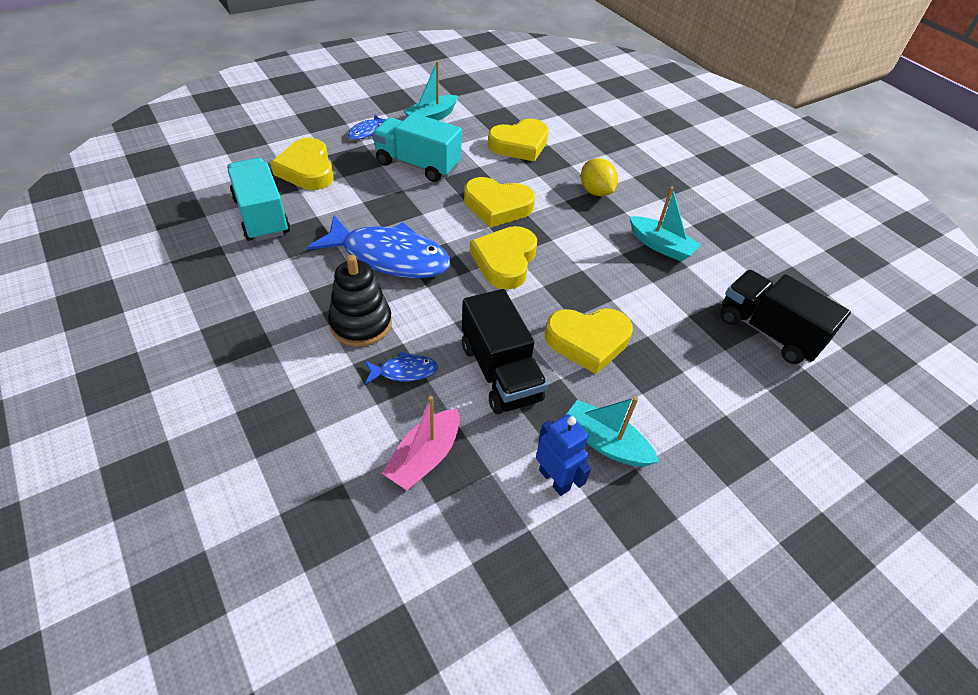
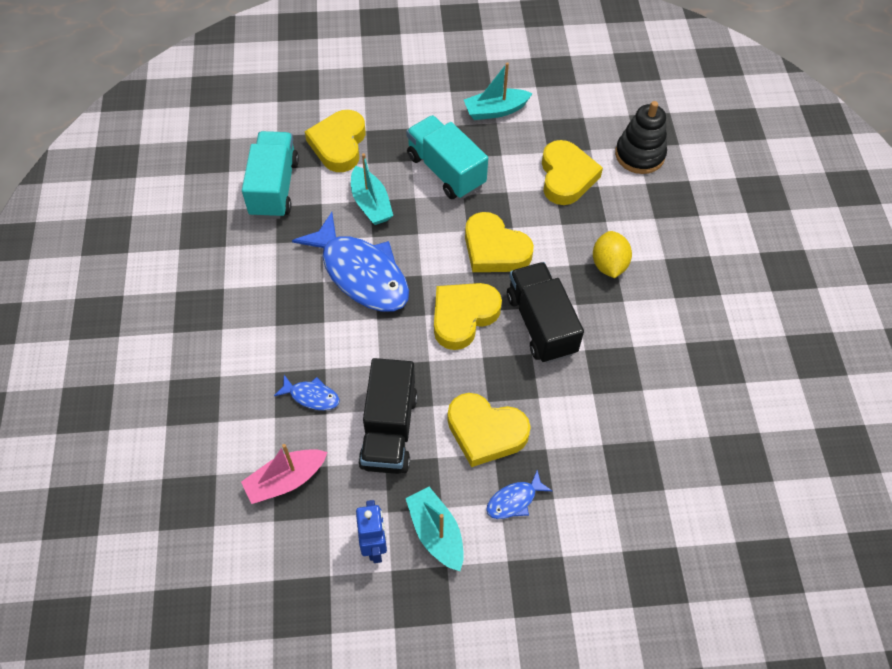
camera: 30 degrees right, 10 degrees up
black stacking toy [328,255,392,347] -> black stacking toy moved to [615,101,667,174]
blue fish [348,114,386,140] -> blue fish moved to [486,470,552,519]
yellow heart [488,119,549,162] -> yellow heart turned 90 degrees counterclockwise [542,140,603,205]
turquoise boat [629,187,701,262] -> turquoise boat moved to [351,153,393,225]
black truck [720,270,851,364] -> black truck moved to [507,262,584,363]

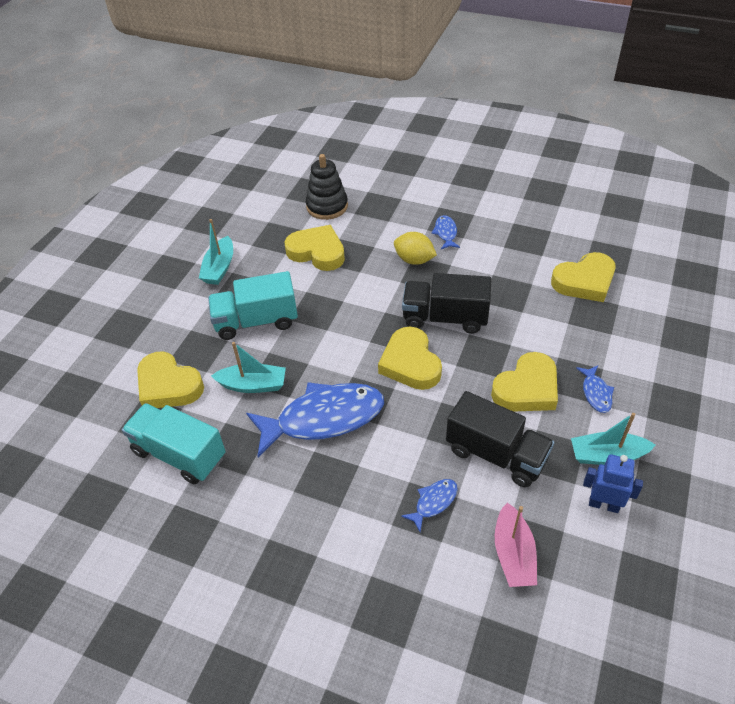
camera: 60 degrees left, 10 degrees down
yellow heart [465,212,534,272] -> yellow heart moved to [551,252,616,302]
none -> blue fish [431,215,460,249]

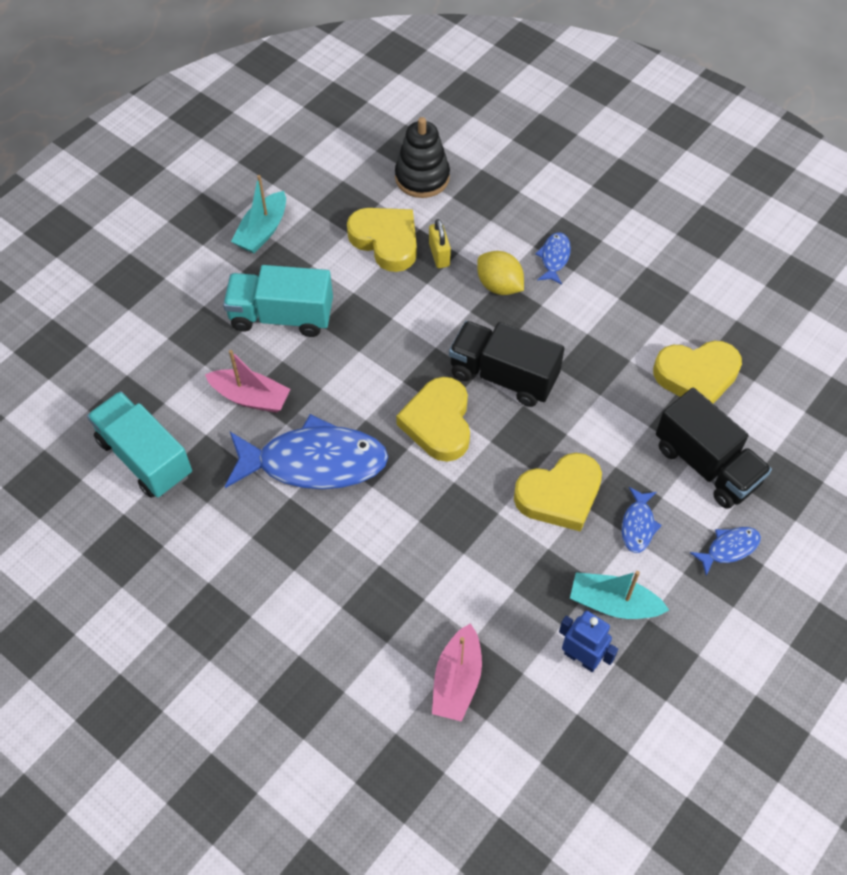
camera: 15 degrees right, 10 degrees up
yellow heart [137,352,204,408] -> none
turquoise boat [211,342,286,393] -> pink boat [205,350,291,413]
blue fish [401,479,458,532] -> blue fish moved to [690,527,761,576]
black truck [446,391,554,487] -> black truck moved to [656,388,772,509]
none -> yellow padlock [429,219,451,268]

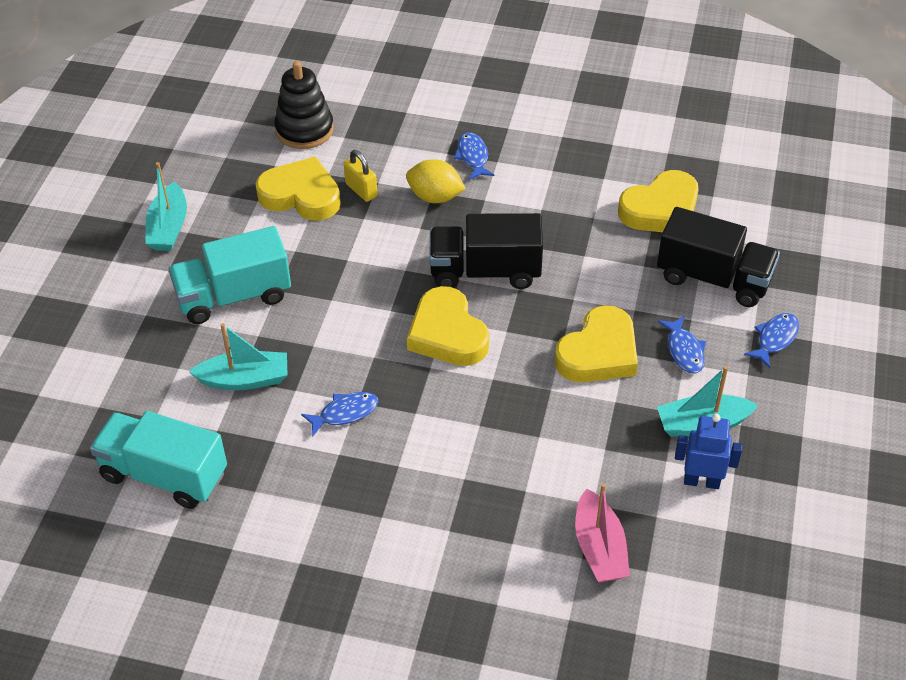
camera: 25 degrees left, 10 degrees down
pink boat [205,350,291,413] -> turquoise boat [189,323,288,390]
blue fish [225,414,388,489] -> blue fish [301,392,379,437], size x0.44

